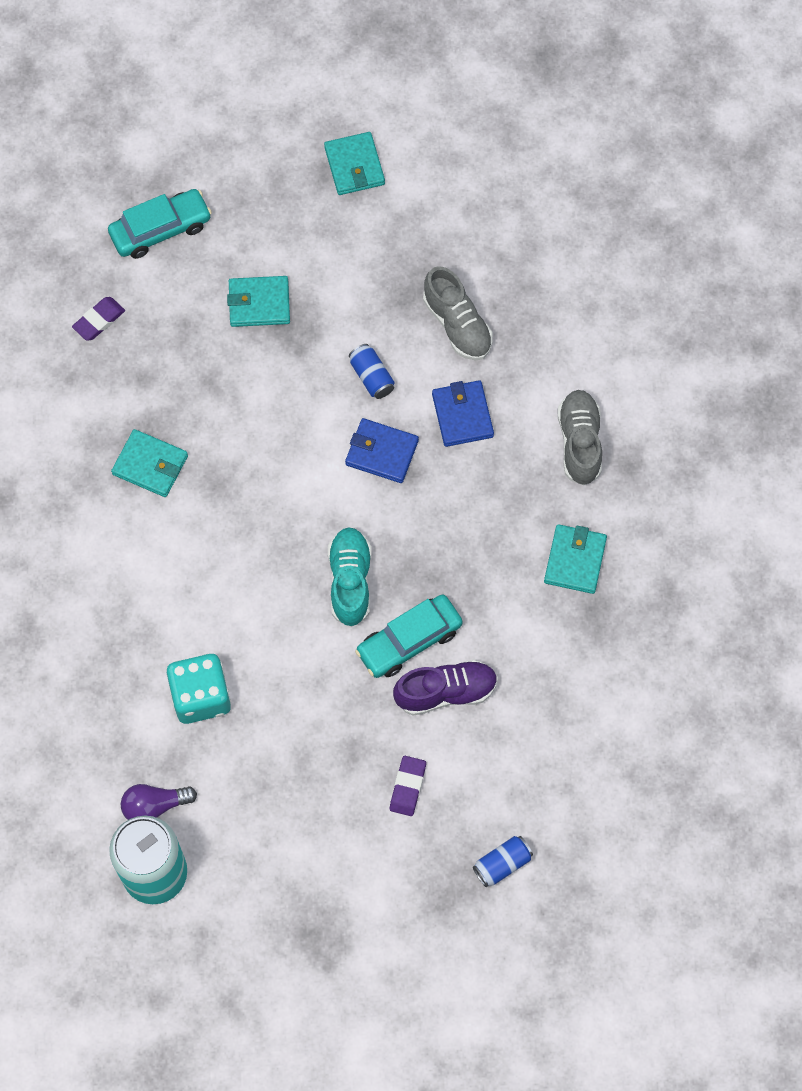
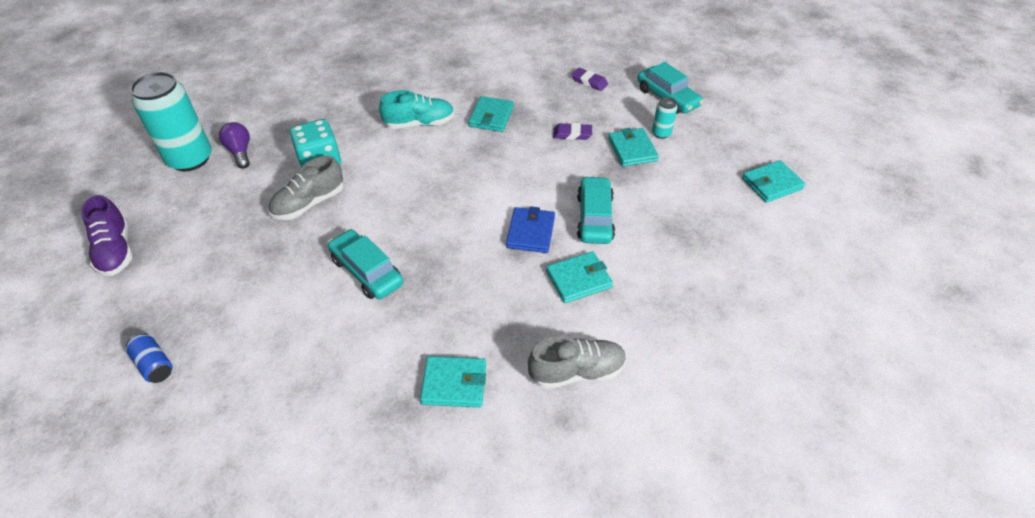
camera: 80 degrees right, 20 degrees down
turquoise shoe [328,527,371,627] -> turquoise shoe moved to [379,90,455,129]
blue can [349,344,394,399] -> turquoise car [577,176,615,244]
purple eraser [390,756,426,816] -> purple eraser moved to [553,123,592,140]
purple shoe [393,660,498,716] -> purple shoe moved to [81,195,132,276]
grey shoe [423,266,493,360] -> grey shoe moved to [269,155,343,220]
blue wallet [432,380,494,447] -> turquoise wallet [546,251,613,303]
none -> turquoise can [652,97,678,139]

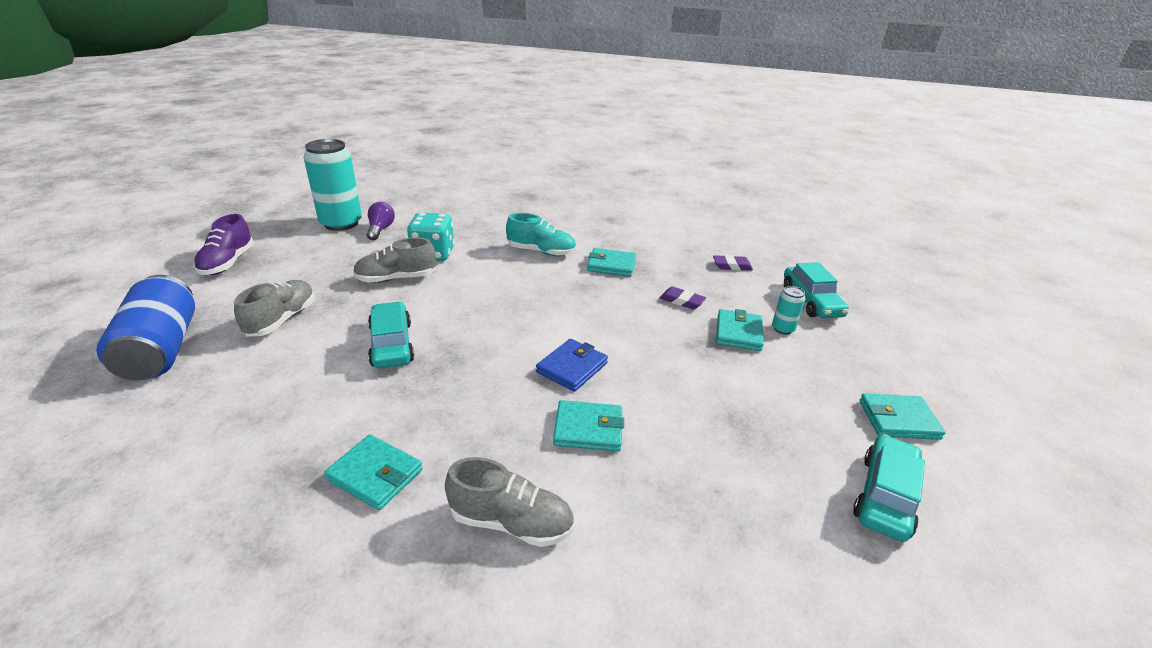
camera: 25 degrees right, 15 degrees down
blue can [126,333,173,383] -> blue can [96,275,196,380], size x2.24
turquoise wallet [468,96,514,132] -> turquoise wallet turned 60 degrees clockwise [587,248,636,277]
purple eraser [571,68,608,91] -> purple eraser turned 60 degrees counterclockwise [713,255,753,271]
turquoise car [577,176,615,244] -> turquoise car moved to [853,434,925,542]
none -> grey shoe [234,280,315,337]

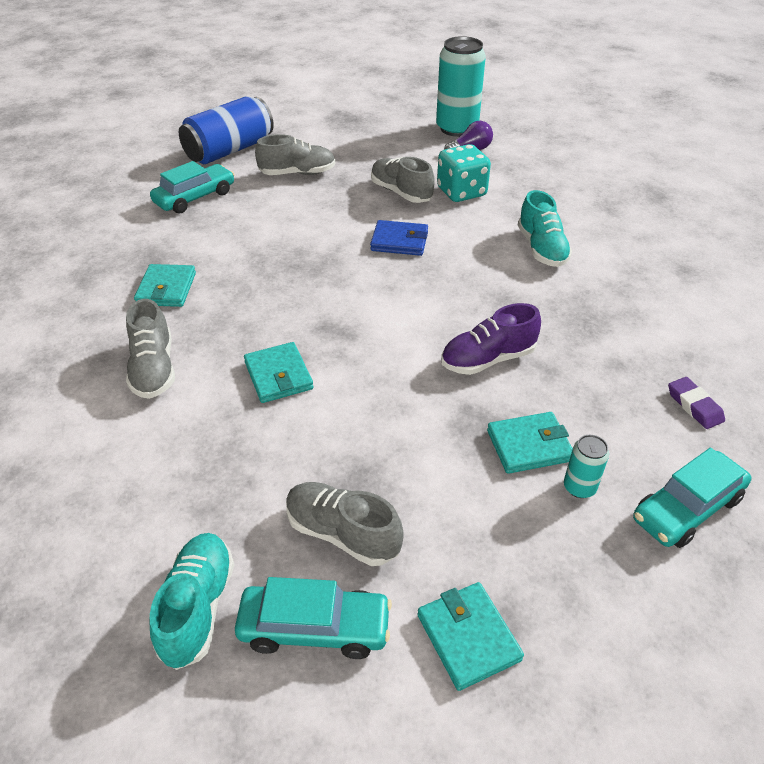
camera: 65 degrees right, 10 degrees up
purple shoe [194,214,254,275] -> purple shoe moved to [441,303,541,375]
turquoise car [368,302,414,368] -> turquoise car moved to [150,161,234,214]
blue wallet [536,339,608,392] -> blue wallet moved to [370,220,428,256]
turquoise wallet [587,248,636,277] -> none
purple eraser [660,287,706,309] -> none
none -> turquoise shoe [150,533,234,670]
none -> grey shoe [286,482,404,566]

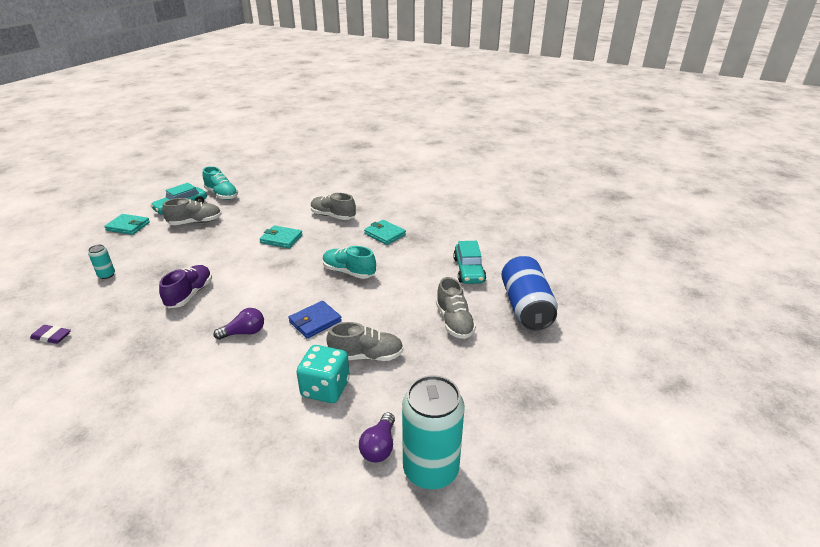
camera: 130 degrees right, 10 degrees down
grey shoe [255,134,335,175] -> grey shoe turned 45 degrees counterclockwise [436,277,476,339]
turquoise wallet [487,412,573,474] -> none
turquoise shoe [518,190,572,267] -> turquoise shoe moved to [323,246,376,279]
turquoise car [633,448,751,548] -> none
none -> purple light bulb [214,308,264,340]

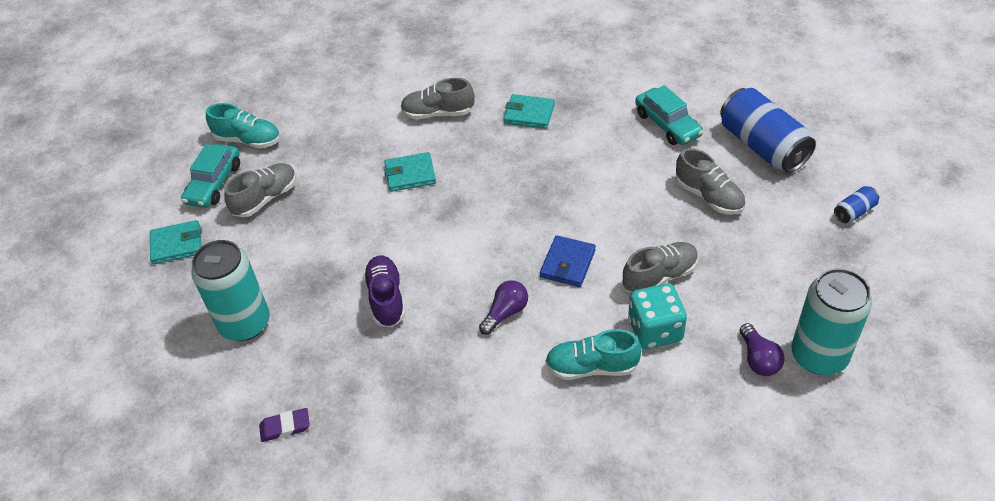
camera: 25 degrees left, 15 degrees up
turquoise can [88,245,115,279] -> turquoise can [191,240,270,341], size x2.24
turquoise shoe [323,246,376,279] -> turquoise shoe moved to [545,329,642,380]
none -> blue can [834,186,879,223]

